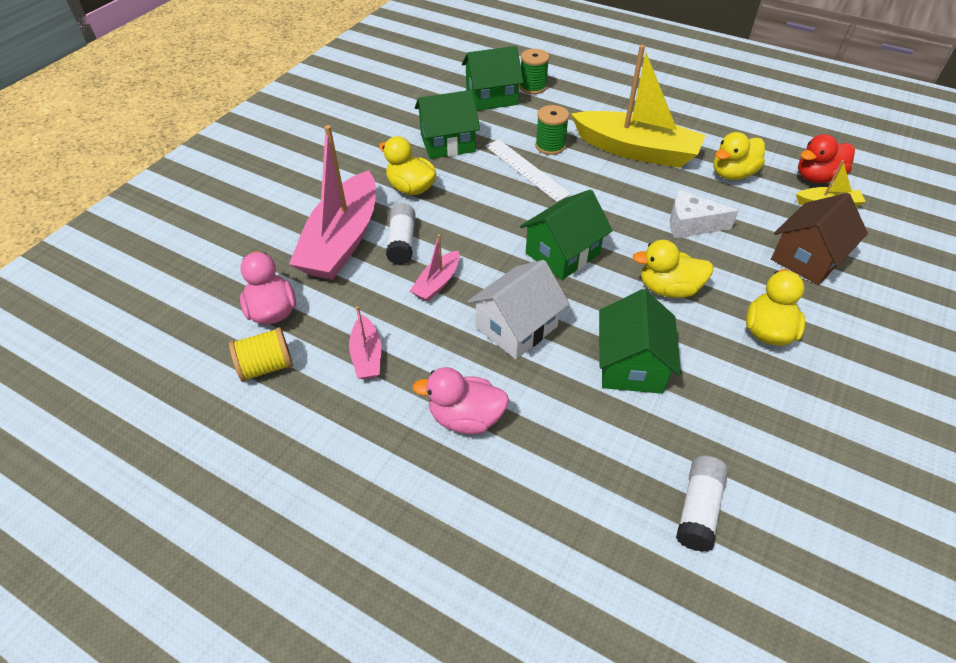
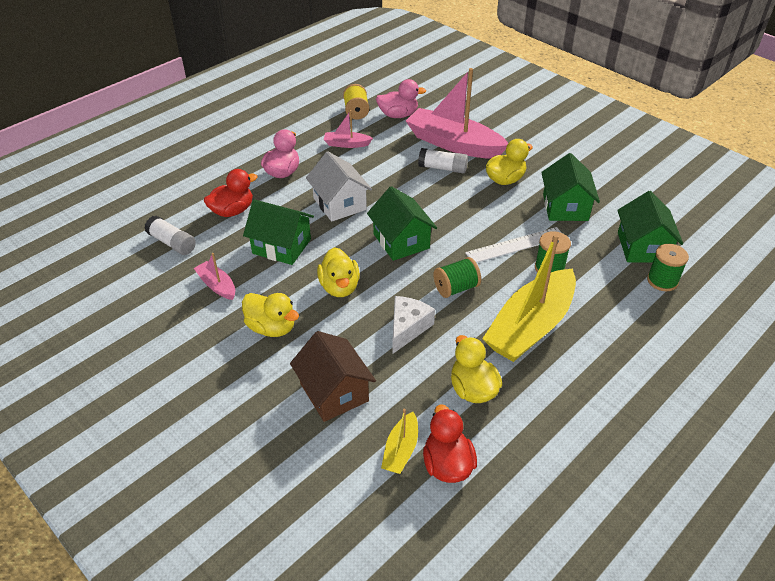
camera: 105 degrees right, 5 degrees down
pink boat [410,234,460,302] -> pink boat moved to [194,253,235,300]
yellow duck [633,240,714,298] -> yellow duck turned 150 degrees clockwise [317,247,360,297]
none -> red duck [204,169,257,217]
none -> green spool [433,257,481,298]

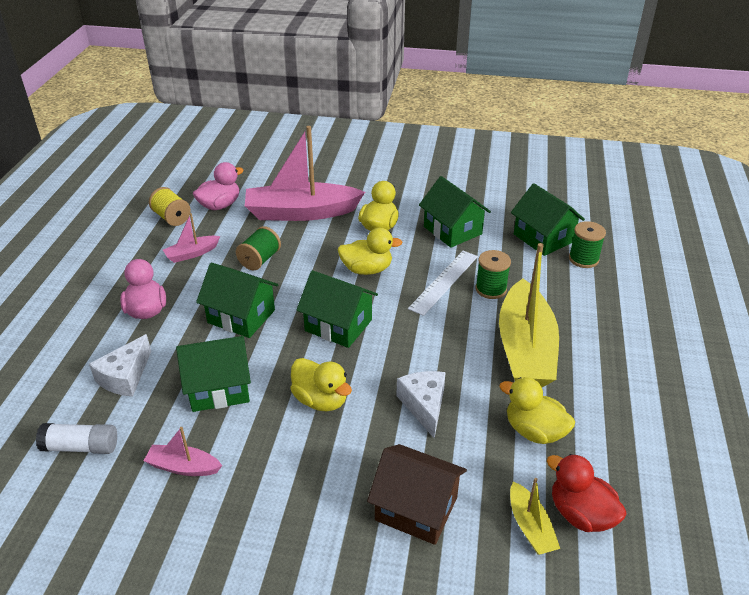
camera: 35 degrees left, 5 degrees down
red duck [204,169,257,217] -> white cheese [89,334,151,397]
yellow duck [242,293,299,337] -> yellow duck moved to [337,228,403,275]
white house [306,151,372,222] -> green house [196,263,279,338]
white glue stick [418,148,468,173] -> none
green spool [433,257,481,298] -> green spool moved to [236,226,281,270]

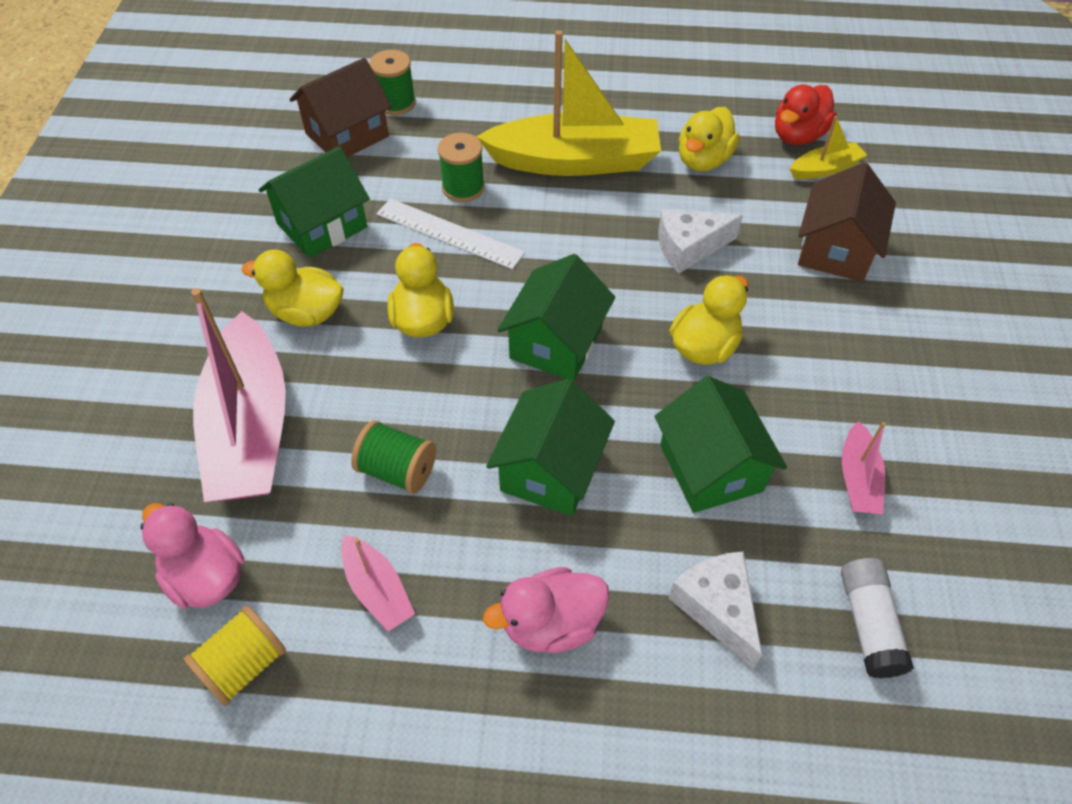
camera: 95 degrees left, 15 degrees up
white cheese [89,334,151,397] -> white cheese turned 135 degrees counterclockwise [668,551,762,669]
green house [511,183,585,256] -> brown house [290,58,392,157]

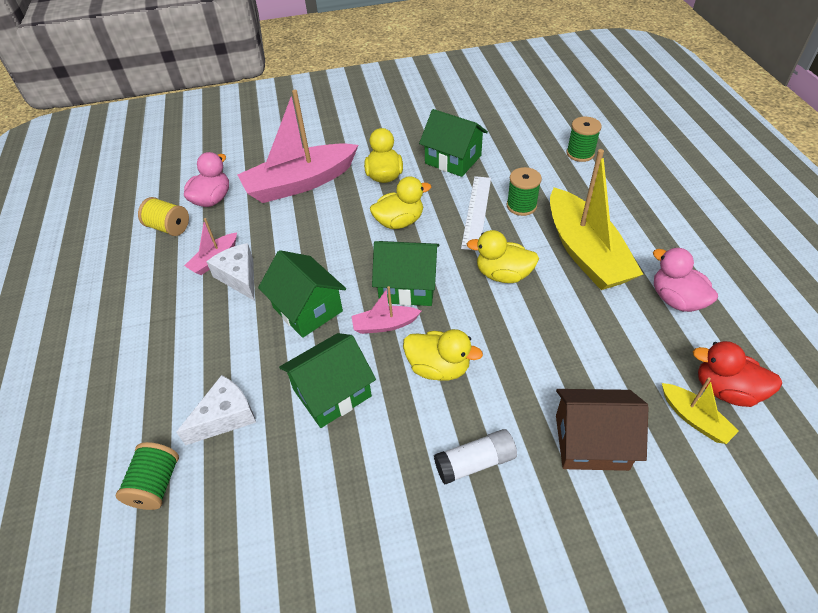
camera: 75 degrees right, 5 degrees down
brown house [290,58,392,157] -> none
green spool [351,420,436,494] -> green spool moved to [116,442,179,510]
pink duck [483,567,609,653] -> pink duck moved to [653,248,718,312]
green house [486,379,615,516] -> green house turned 45 degrees clockwise [258,250,346,338]
white cheese [658,209,743,273] -> white cheese moved to [206,243,254,300]
yellow duck [679,107,740,171] -> yellow duck moved to [467,230,539,283]
white glue stick [841,558,914,678] -> white glue stick moved to [434,429,517,485]
pink boat [842,421,886,514] -> pink boat moved to [351,286,421,334]

